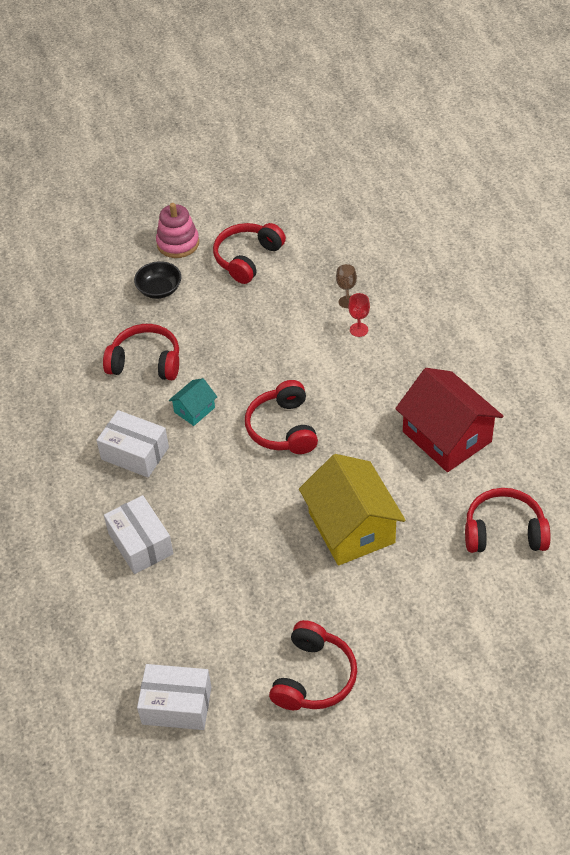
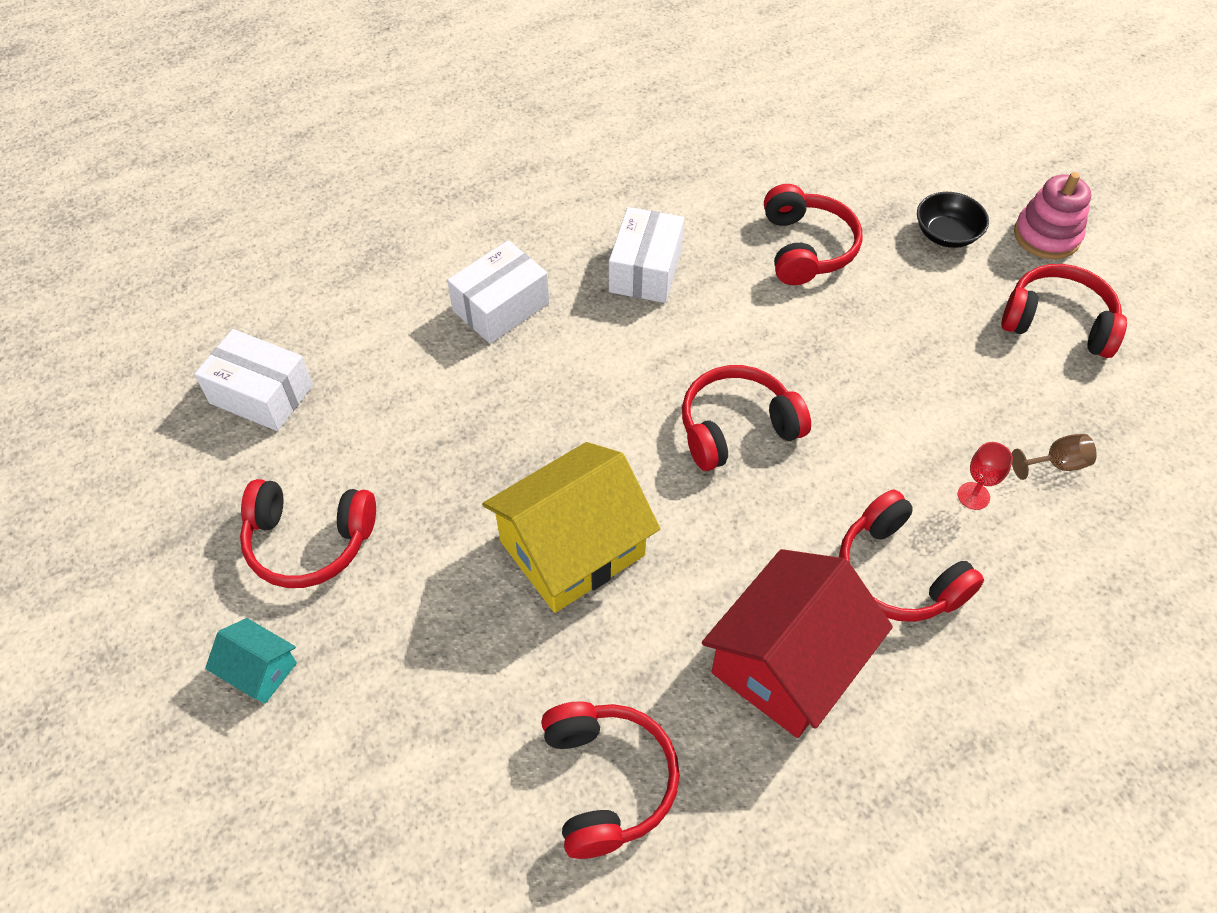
camera: 75 degrees right, 5 degrees up
white box [137,664,211,730] -> white box turned 60 degrees counterclockwise [194,329,313,431]
turquoise house [169,378,217,426] -> turquoise house moved to [205,618,297,704]
none -> red headphones [839,490,984,622]

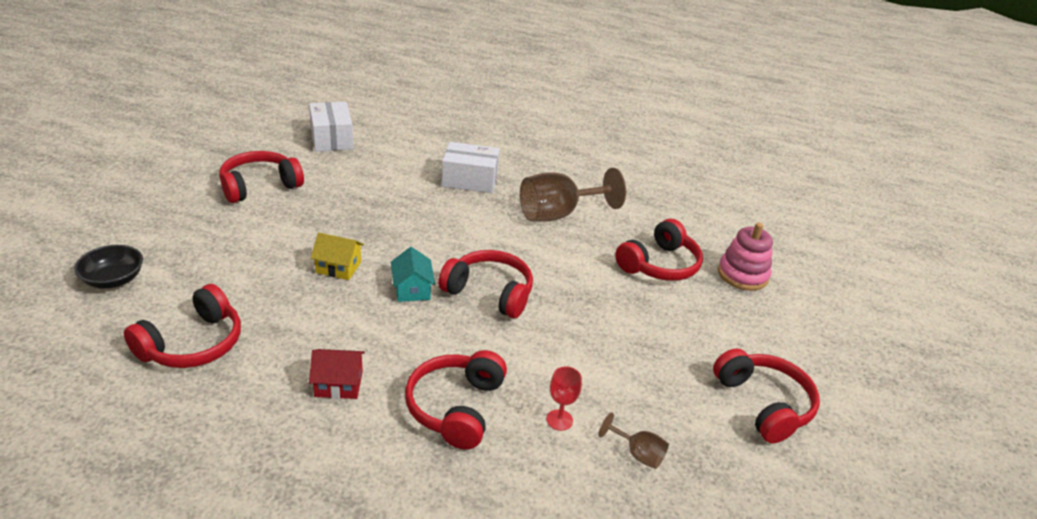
camera: 45 degrees right, 20 degrees down
turquoise house [205,618,297,704] -> turquoise house moved to [391,247,435,302]
red headphones [240,479,376,588] -> red headphones turned 90 degrees clockwise [219,151,304,203]
yellow house [482,442,660,613] -> yellow house [311,232,364,280], size x0.47
white box [609,207,684,303] -> brown goblet [520,168,626,222]
red house [702,549,893,738] -> red house [309,349,365,399], size x0.47
black bowl [917,192,989,248] -> black bowl moved to [74,245,143,289]
pink stacking toy [1014,172,1091,259] -> pink stacking toy moved to [718,223,773,291]

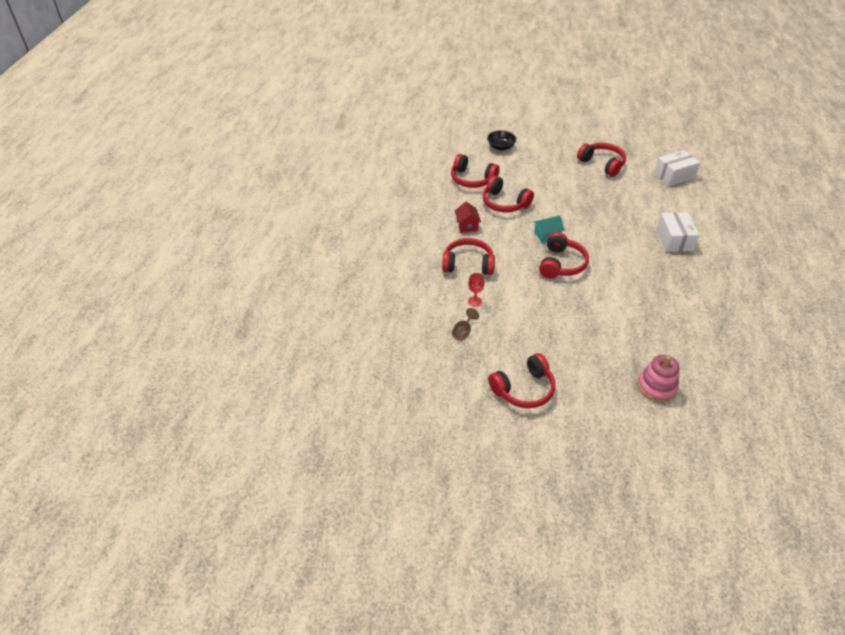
camera: 85 degrees right, 10 degrees up
yellow house [311,232,364,280] -> none
brown goblet [520,168,626,222] -> none
red headphones [615,219,703,281] -> red headphones moved to [482,175,534,212]

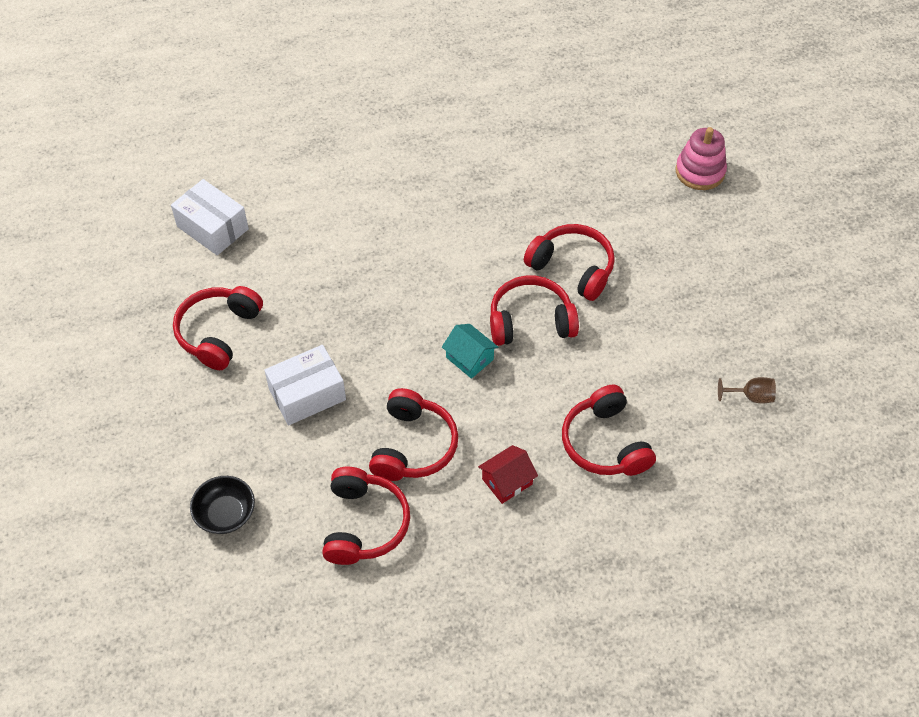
camera: 115 degrees left, 10 degrees up
red goblet [468,273,485,306] -> none
red headphones [488,353,555,408] -> red headphones moved to [524,224,615,301]
white box [657,212,699,252] -> white box moved to [264,345,346,425]

